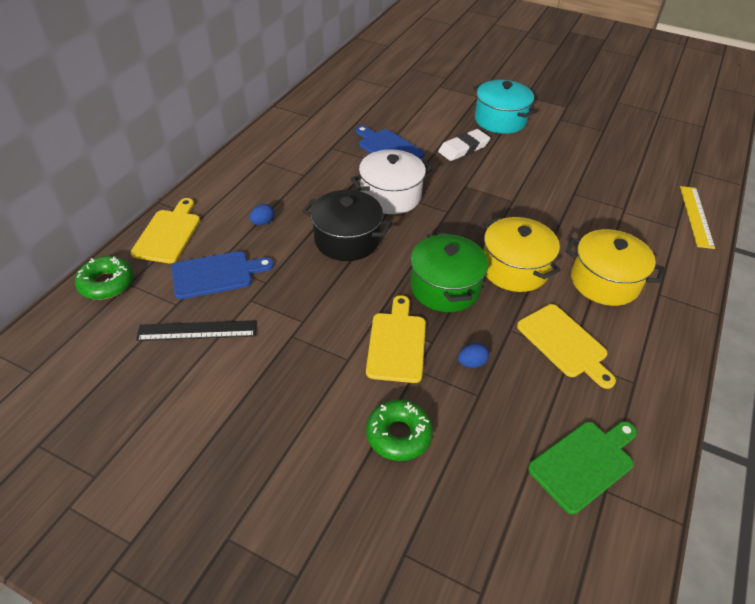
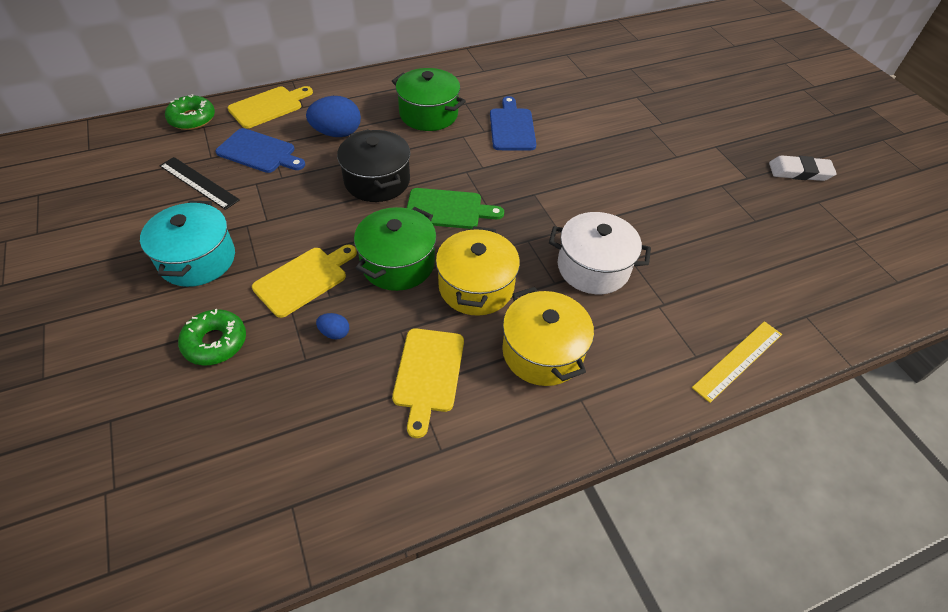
camera: 40 degrees right, 5 degrees up
blue egg [250,204,274,225] -> blue egg [306,96,361,137], size x2.05
white pot [351,149,433,214] -> white pot moved to [549,212,651,294]
white eraser [438,129,490,161] -> white eraser moved to [769,155,837,181]
turquoise pot [473,80,537,134] -> turquoise pot moved to [140,200,235,287]
green cutting board [528,421,637,514] -> green cutting board moved to [407,188,504,229]
none -> green pot [392,68,466,131]

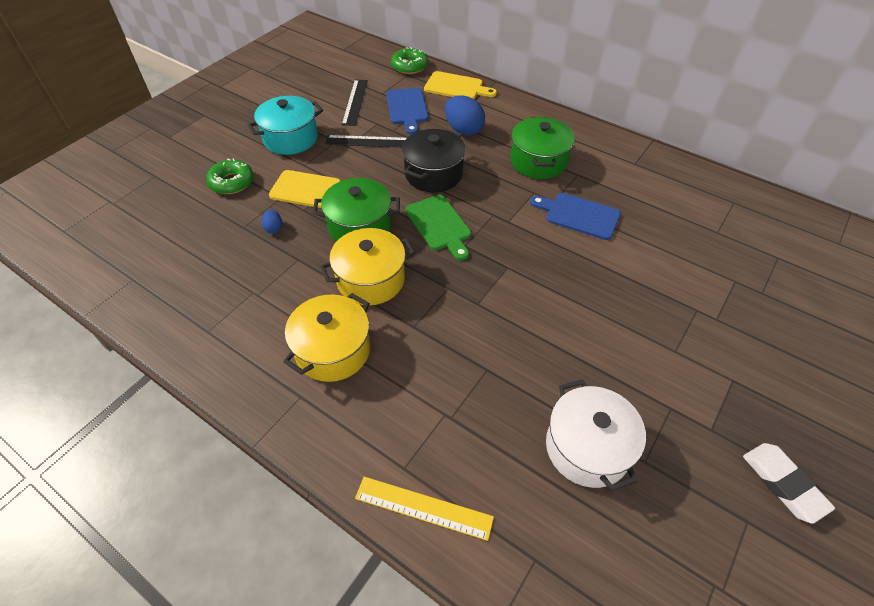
camera: 60 degrees right, 0 degrees up
yellow cutting board [392,328,464,438] -> none
blue cutting board [490,96,536,150] -> blue cutting board turned 120 degrees counterclockwise [530,193,621,240]
white pot [549,212,651,294] -> white pot moved to [546,379,646,491]
none -> black ruler [325,135,407,147]

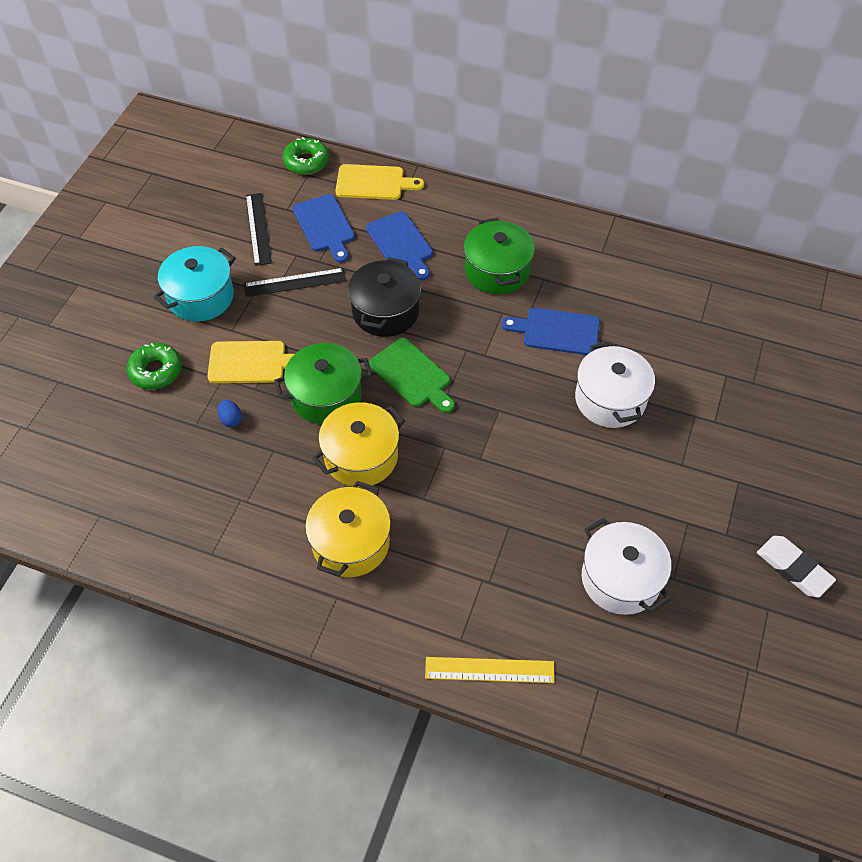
camera: 15 degrees left, 5 degrees up
blue egg [445,95,485,136] -> blue cutting board [366,211,433,280]
none -> white pot [575,342,655,428]

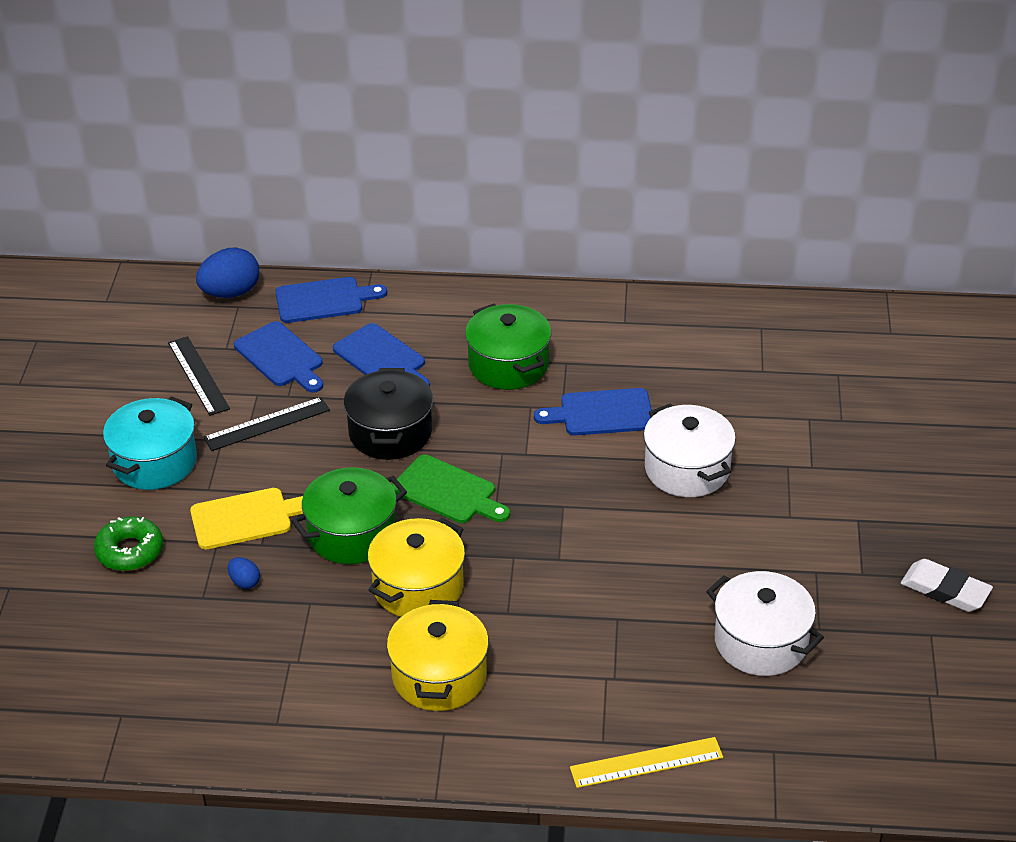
camera: 15 degrees left, 15 degrees down
green donut [282,137,329,175] -> blue egg [196,248,259,298]
yellow cutting board [335,164,424,200] -> blue cutting board [275,277,387,323]

